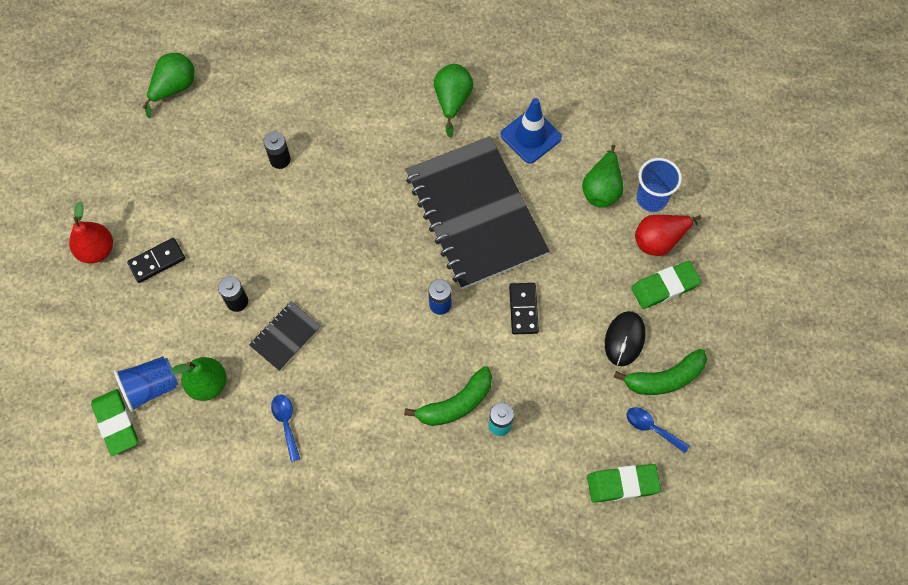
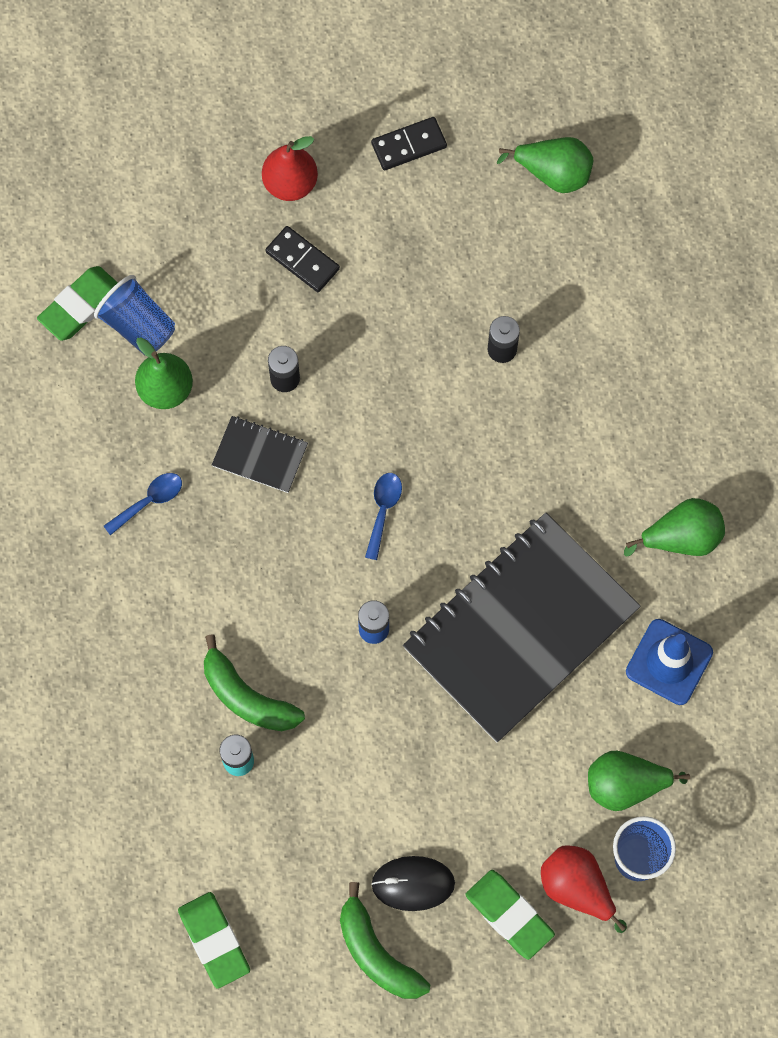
camera: 70 degrees right, 5 degrees up
black domino [509,283,539,334] -> black domino moved to [371,117,447,171]
blue spoon [626,407,689,453] -> blue spoon moved to [365,473,402,560]

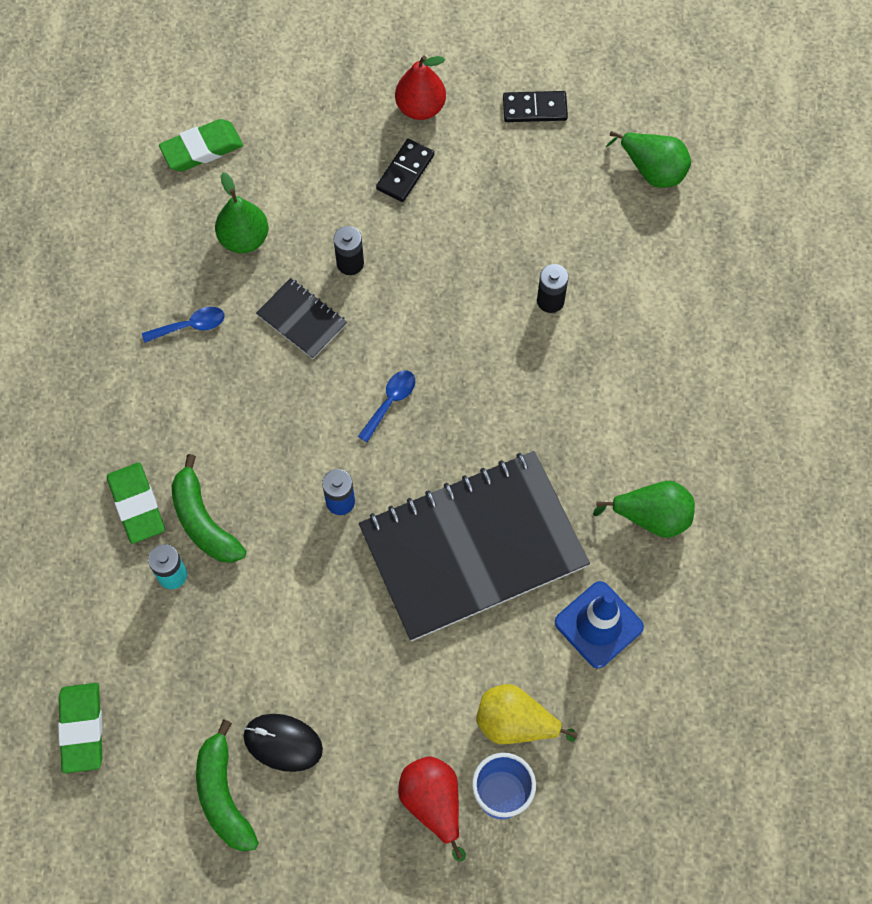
camera: 20 degrees right, 5 degrees down
blue cup [94,275,175,355] -> none
black domino [265,226,340,292] -> black domino turned 60 degrees clockwise [376,139,434,202]
green eraser [465,870,555,960] -> green eraser moved to [107,462,165,544]
green pear [588,751,690,811] -> yellow pear [476,684,577,744]

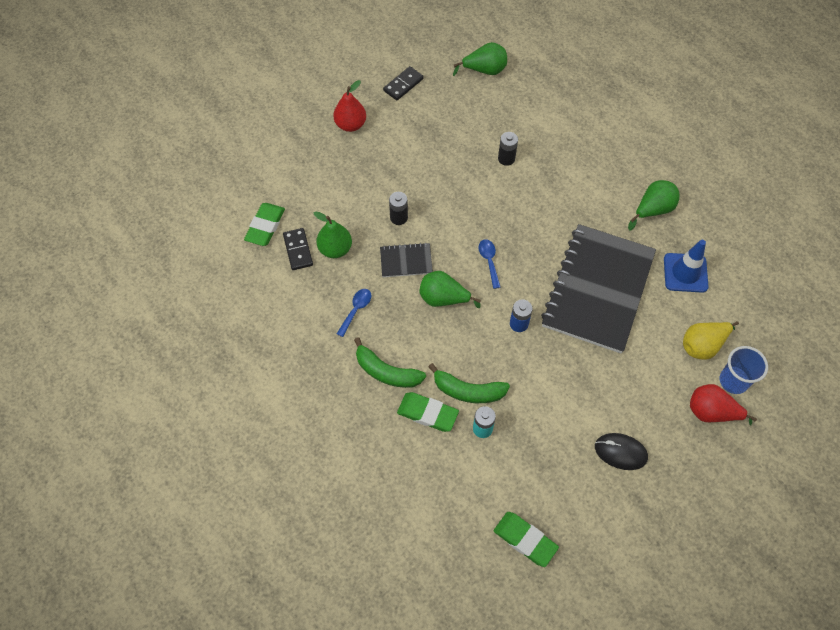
camera: 45 degrees left, 5 degrees down
green banana [196,720,259,851] -> green banana moved to [354,337,426,388]
black mouse [243,714,323,772] -> black mouse turned 45 degrees clockwise [595,433,648,470]
black domino [376,139,434,202] -> black domino moved to [283,228,313,270]
none -> green pear [420,271,481,308]

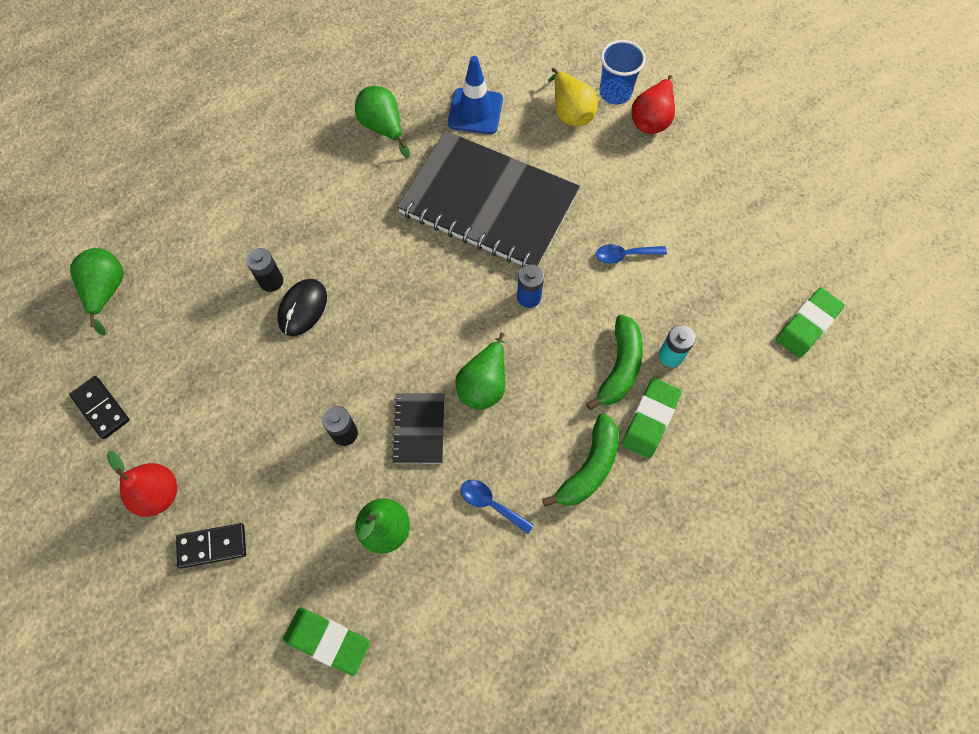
camera: 85 degrees left, 5 degrees up
black domino [283,228,313,270] -> black domino moved to [176,523,246,569]
blue spoon [478,239,500,289] -> blue spoon moved to [596,244,667,264]
black mouse [595,433,648,470] -> black mouse moved to [277,279,327,336]

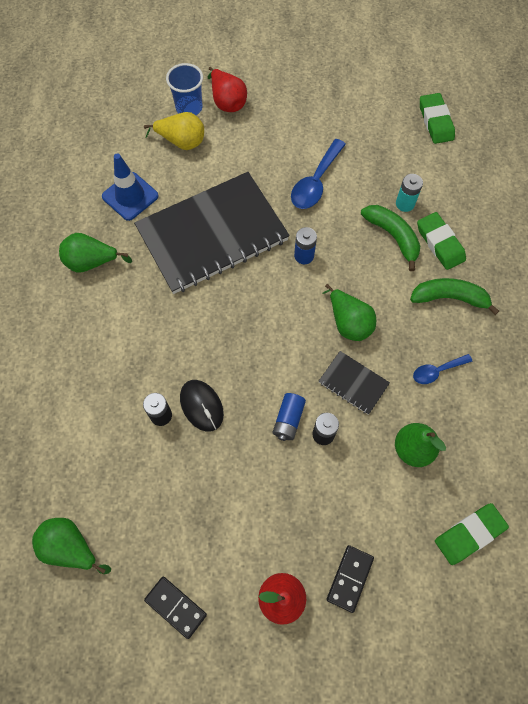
camera: 55 degrees left, 0 degrees up
black domino [69,376,130,439] -> black domino turned 45 degrees clockwise [144,577,207,639]
green banana [542,413,619,507] -> green banana turned 60 degrees counterclockwise [410,278,499,315]
blue spoon [596,244,667,264] -> blue spoon [291,139,346,209], size x1.68
none -> blue battery [273,393,306,441]

